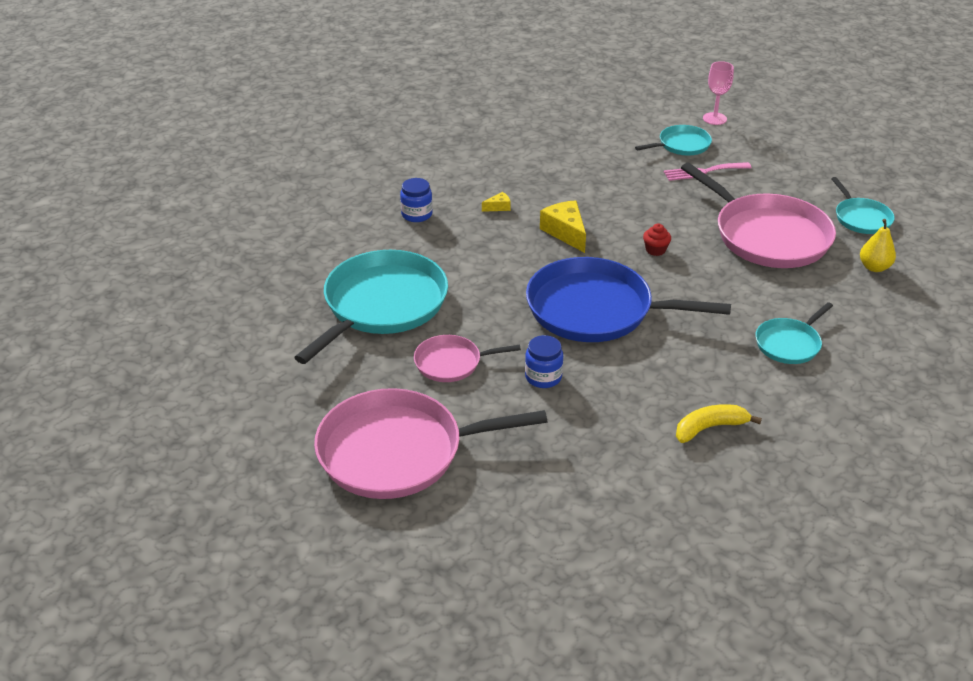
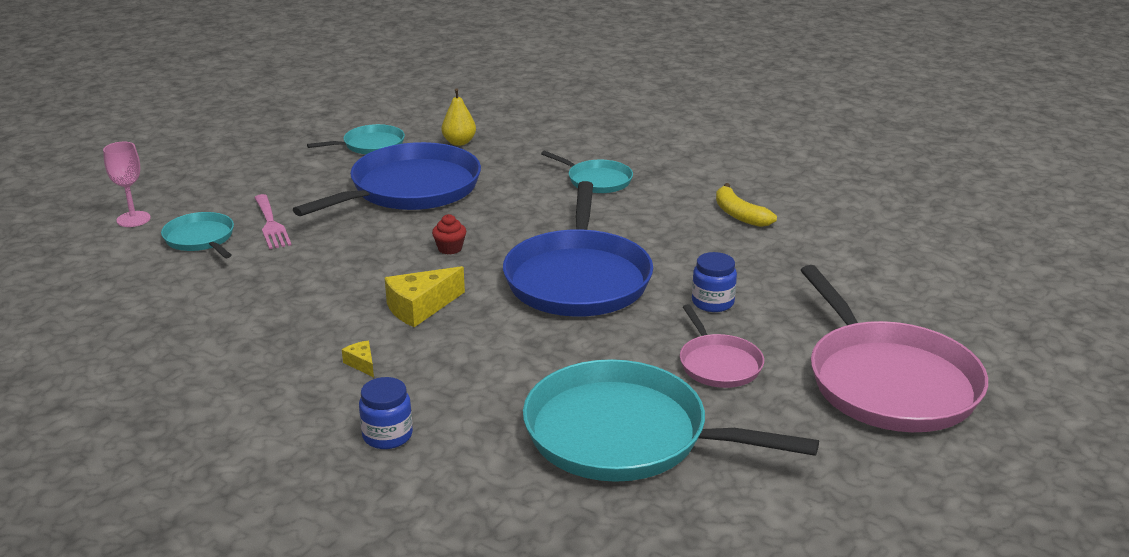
camera: 100 degrees left, 10 degrees down
pink pan [681,163,836,268] -> blue pan [293,142,481,216]

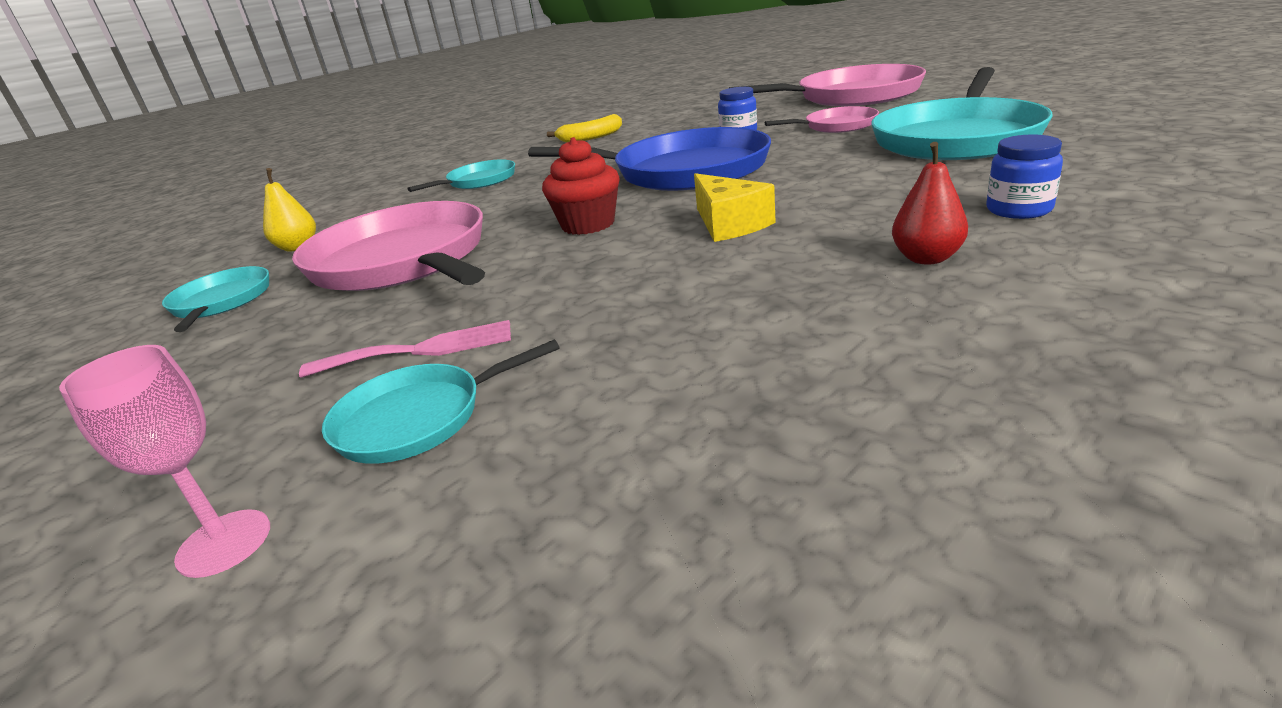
camera: 75 degrees left, 0 degrees up
blue pan [293,142,481,216] -> pink pan [292,201,485,291]
yellow cheese [342,341,374,377] -> none
red cupcake [432,214,466,254] -> red cupcake [542,137,620,235], size x1.76
none -> red pear [892,142,968,265]

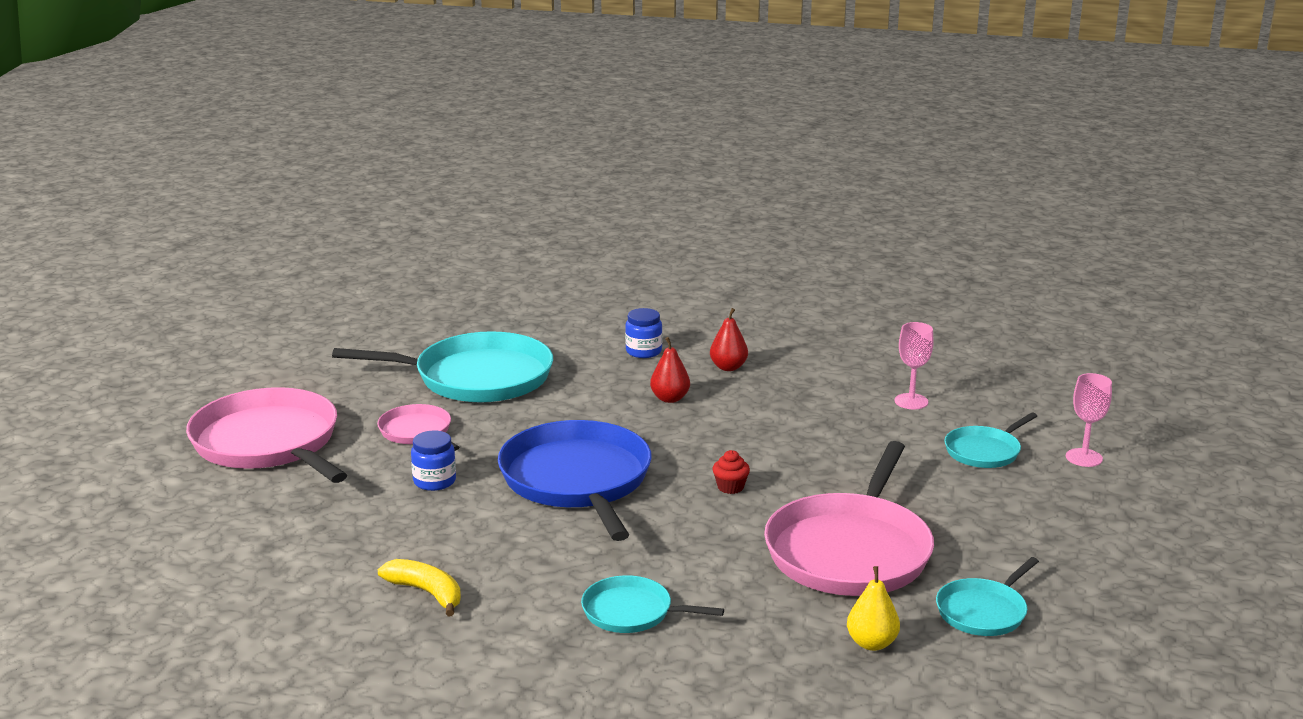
camera: 125 degrees left, 5 degrees down
pink fork [299,320,511,378] -> none
turquoise pan [322,340,560,464] -> turquoise pan turned 105 degrees clockwise [944,413,1037,468]
red cupcake [542,137,620,235] -> red cupcake [713,450,750,494], size x0.57
yellow cheese [694,173,776,242] -> none
none -> red pear [650,337,690,403]
none -> pink goblet [894,322,934,409]

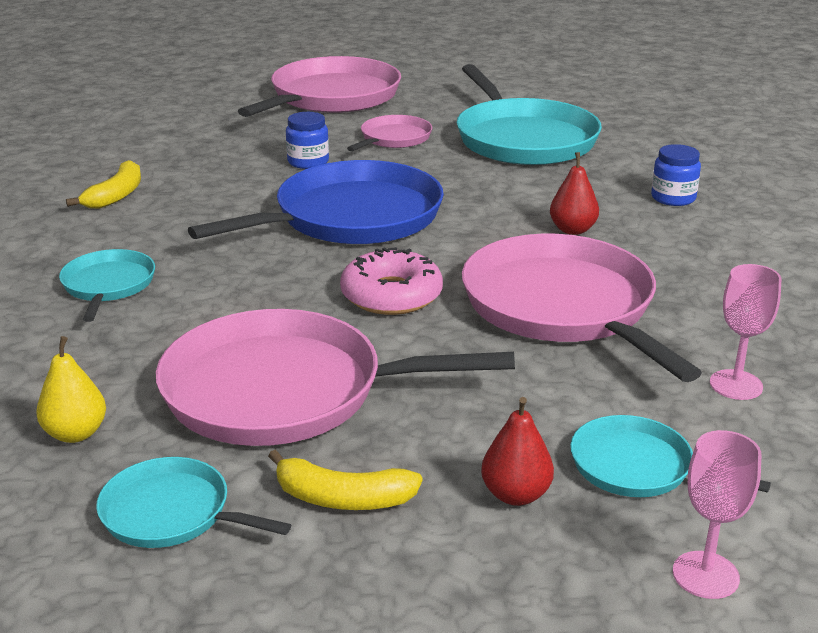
camera: 70 degrees right, 5 degrees up
red pear [710,308,748,371] -> red pear moved to [481,397,554,506]
red cupcake [713,450,750,494] -> pink donut [340,247,443,315]
none -> yellow banana [268,449,422,510]
none -> pink pan [462,234,702,382]

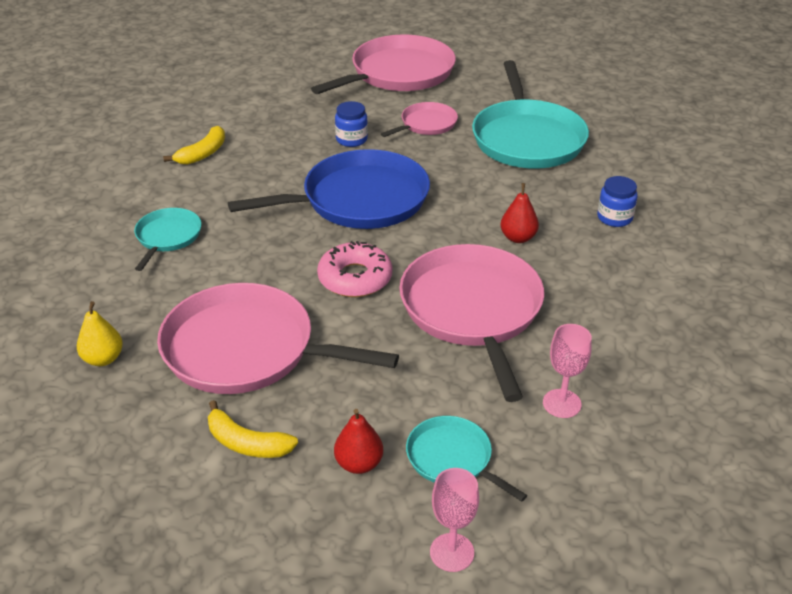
camera: 15 degrees right, 10 degrees up
turquoise pan [96,457,291,548] -> none

